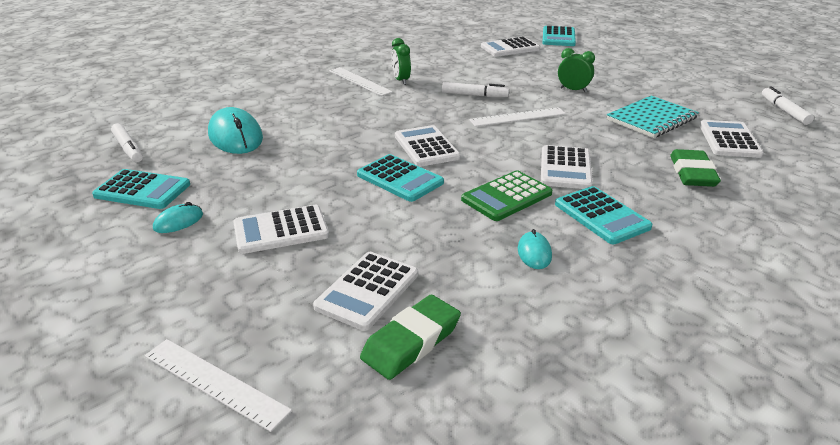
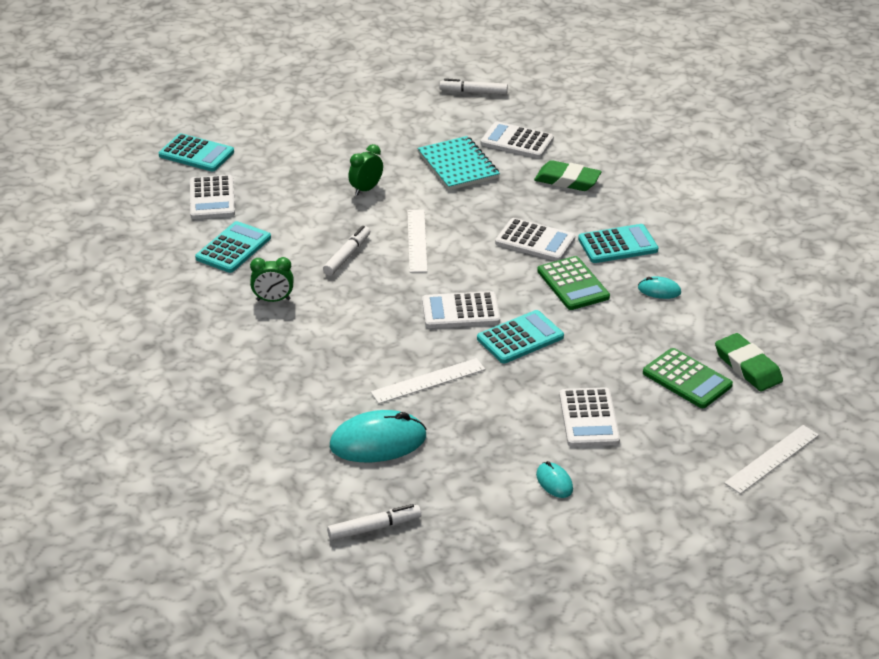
camera: 75 degrees left, 5 degrees up
turquoise calculator [92,169,190,209] -> turquoise calculator moved to [195,221,271,273]
white calculator [313,252,418,331] -> green calculator [643,348,733,408]
white ruler [329,67,393,96] -> white ruler moved to [371,358,485,404]

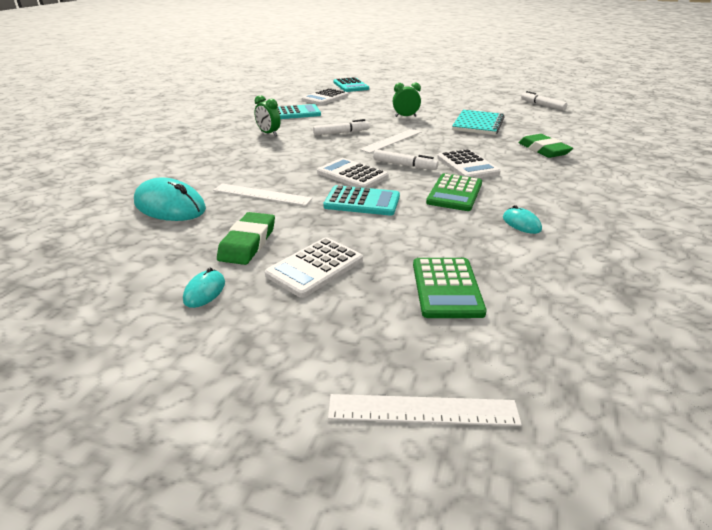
camera: 45 degrees right, 5 degrees down
white marker [327,504,421,541] -> white marker moved to [373,150,438,170]
white calculator [481,122,554,158] -> none
turquoise calculator [578,224,659,263] -> none
green eraser [715,333,783,391] -> green eraser moved to [217,212,275,265]

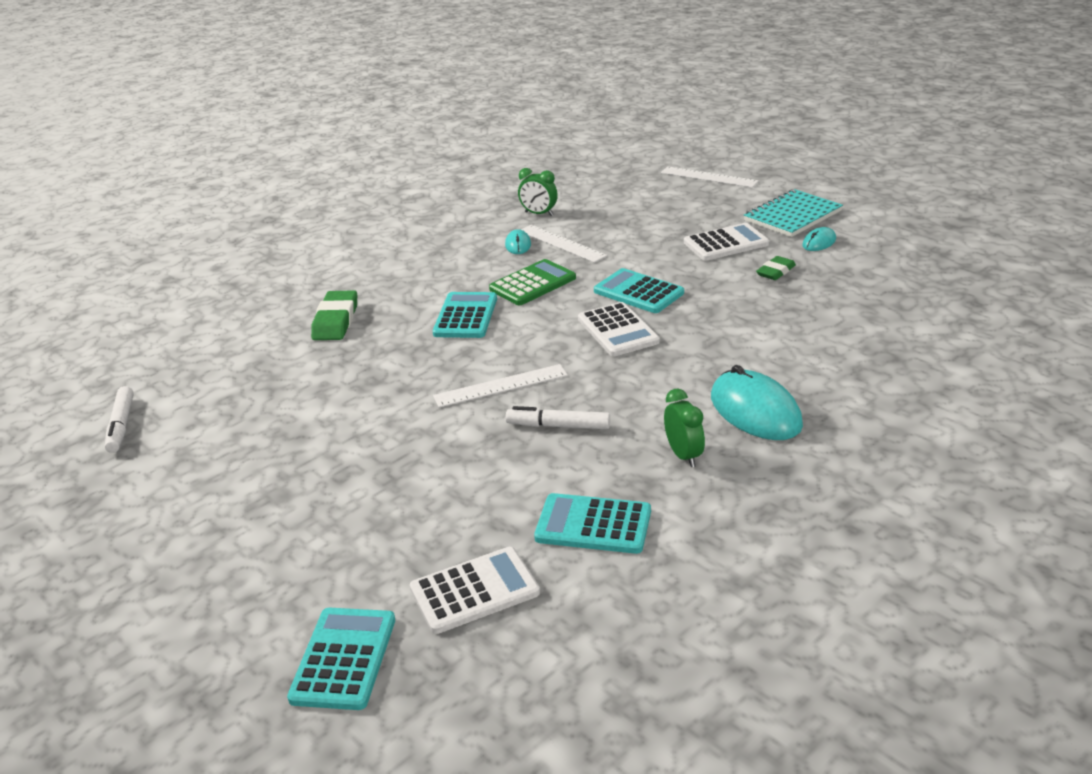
camera: 150 degrees left, 0 degrees up
turquoise mouse [134,178,206,221] -> turquoise mouse moved to [711,365,803,440]
white ruler [213,184,313,206] -> white ruler moved to [521,225,607,263]
green eraser [217,212,275,265] -> green eraser [756,256,796,280], size x0.63
white marker [373,150,438,170] -> none
green clock [393,83,421,117] -> green clock moved to [518,168,558,216]
green calculator [413,258,487,318] -> none
white calculator [437,149,500,178] -> turquoise calculator [433,292,497,338]
turquoise notebook [452,110,505,135] -> turquoise notebook moved to [744,189,843,237]

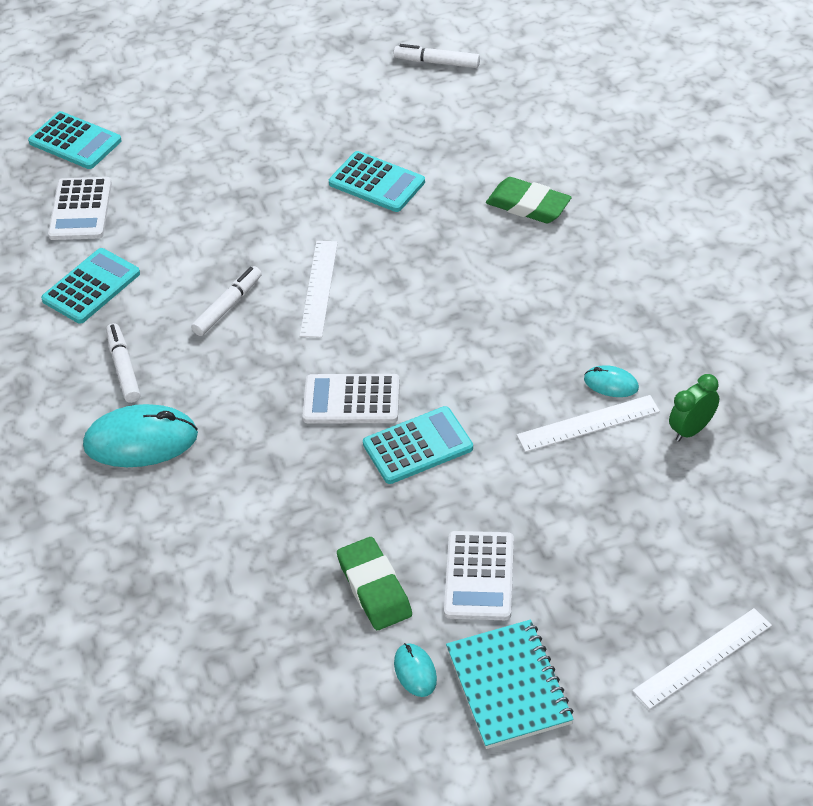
camera: 115 degrees right, 15 degrees up
turquoise calculator [433,292,497,338] -> turquoise calculator moved to [329,151,425,212]
green calculator [489,259,576,305] -> none
green clock [664,389,705,467] -> white marker [106,323,140,403]
green eraser [756,256,796,280] -> green eraser [337,537,412,630], size x1.58

